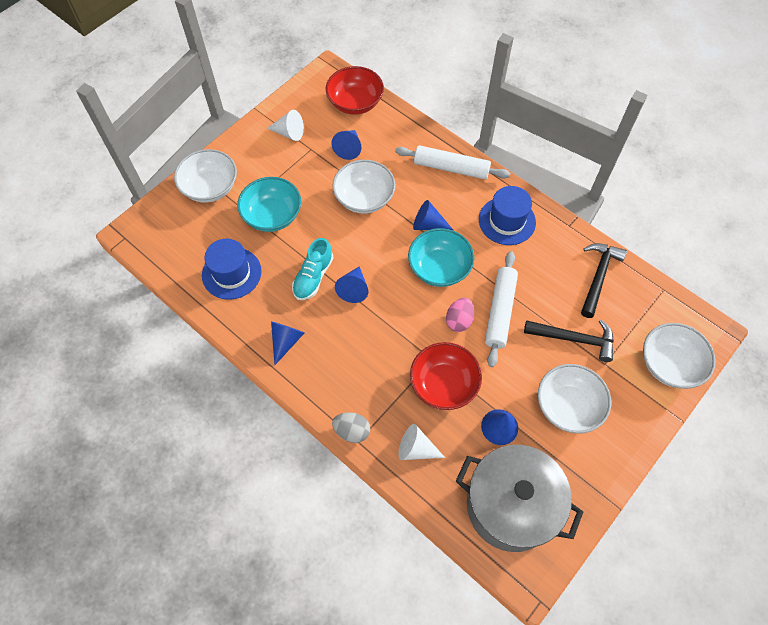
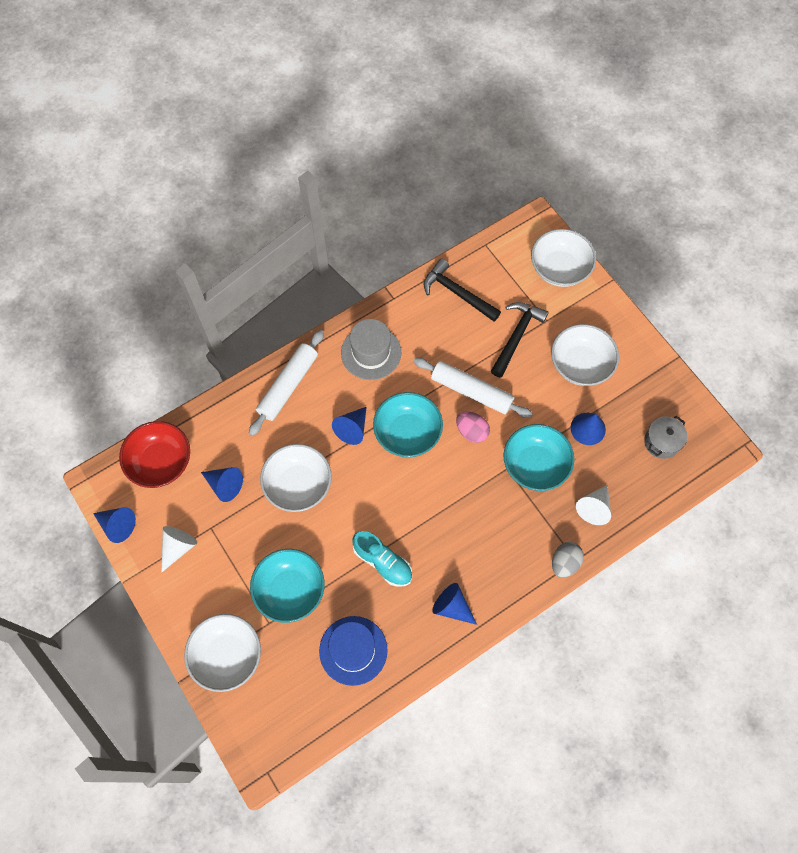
camera: 75 degrees left, 5 degrees up
blue cone [335,266,368,303] -> blue cone moved to [93,507,136,543]
red bowl [410,342,482,410] -> turquoise bowl [503,424,574,491]
grey pot [456,445,583,552] -> grey pot [644,416,687,459], size x0.44
blue hat [479,186,536,245] -> grey hat [341,319,401,380]

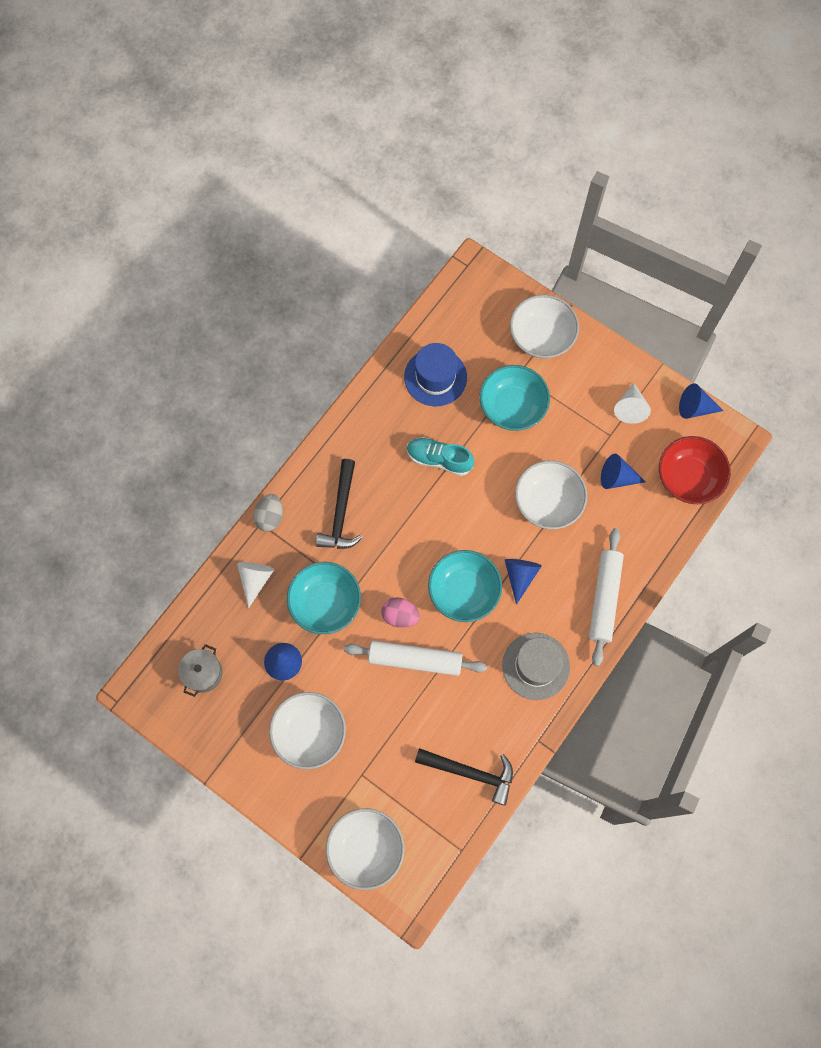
camera: 160 degrees right, 5 degrees up
blue cone [432,583,477,625] -> none
black hammer [491,302,549,378] -> black hammer moved to [316,459,363,549]

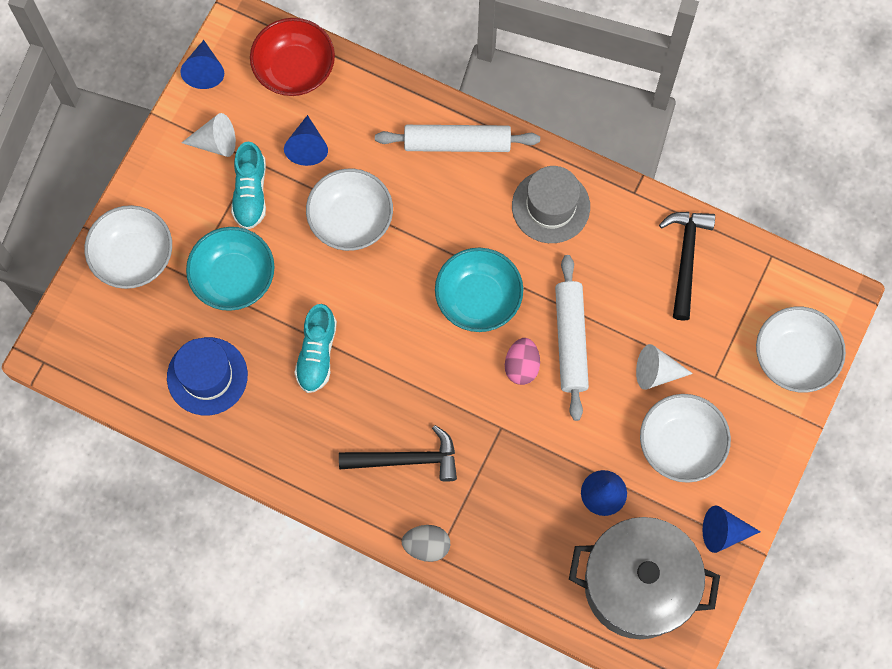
camera: 100 degrees left, 0 degrees up
grey pot [178,644,223,697] -> grey pot [569,517,720,639], size x2.26
white cone [237,562,274,608] -> white cone moved to [636,344,693,390]
turquoise bowl [287,562,361,634] -> none
blue cone [505,559,542,605] -> blue cone moved to [703,505,761,553]
none -> turquoise shoe [231,142,266,229]

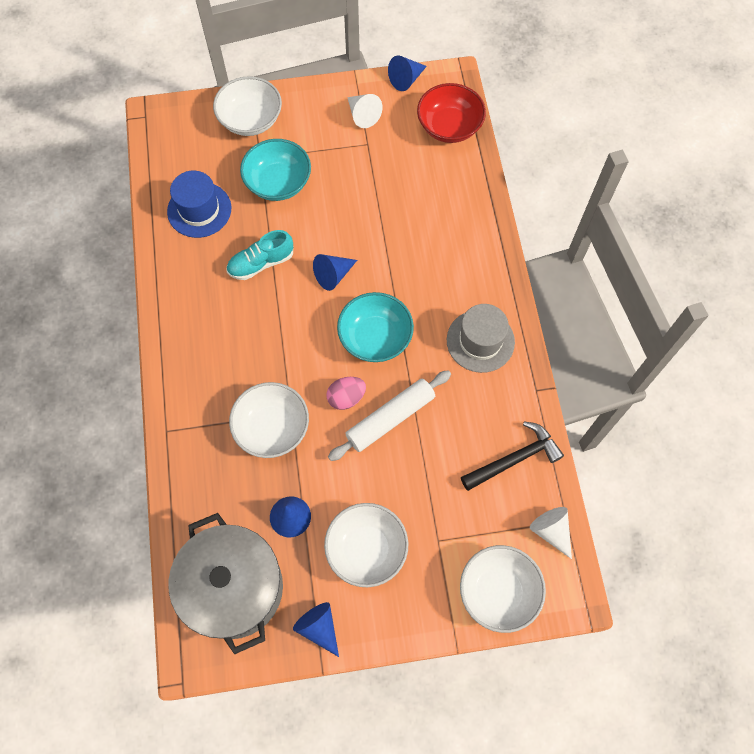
camera: 55 degrees right, 5 degrees down
turquoise shoe [231,142,266,229] -> none
blue cone [284,115,328,166] -> blue cone moved to [313,254,357,291]
white bowl [306,169,393,251] -> white bowl moved to [229,382,309,458]
black hammer [339,425,457,482] -> none
white rolling pin [375,125,540,152] -> none
grey egg [402,525,450,562] -> none
white cone [636,344,693,390] -> white cone moved to [530,507,572,559]

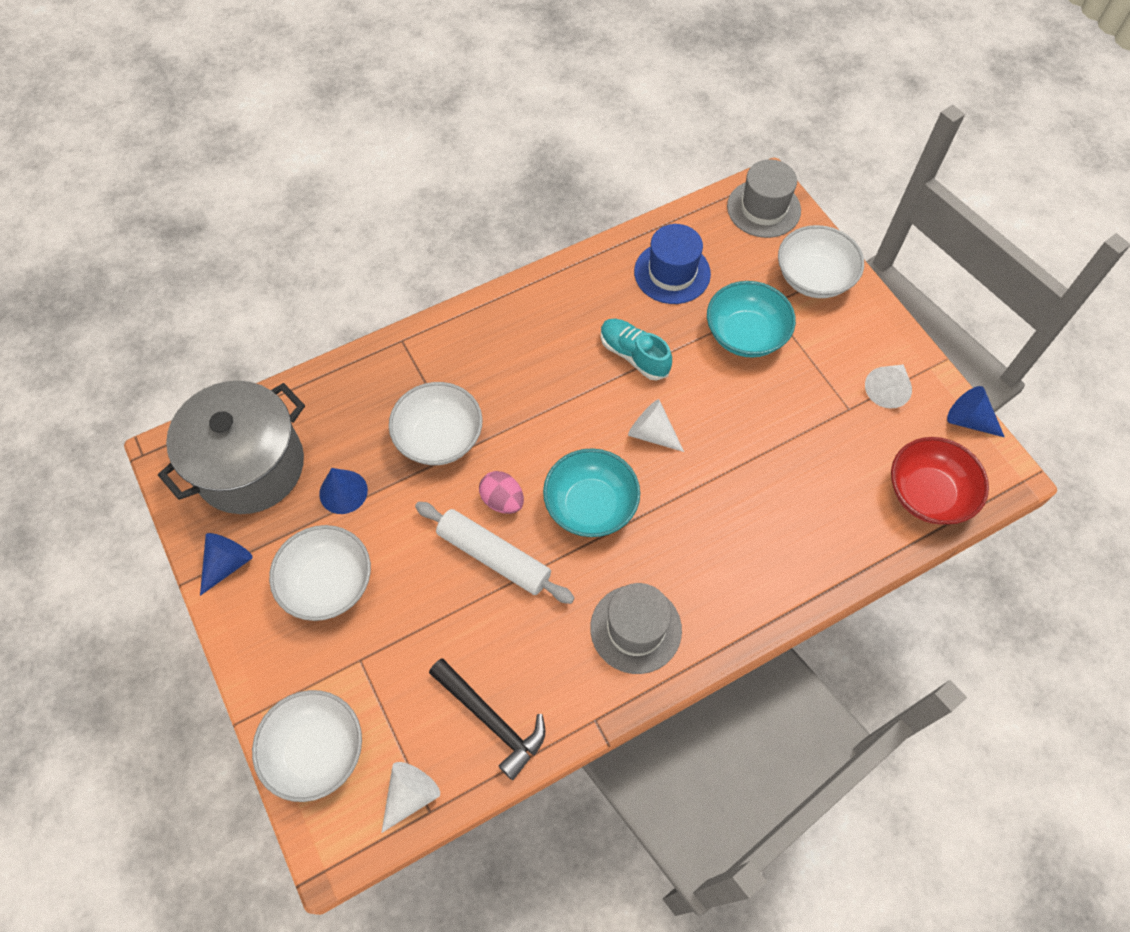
camera: 70 degrees right, 5 degrees down
blue cone [313,254,357,291] -> white cone [628,399,684,452]
none -> grey hat [727,159,801,238]

